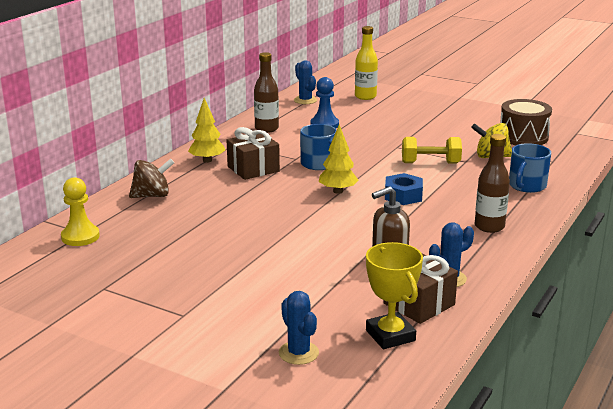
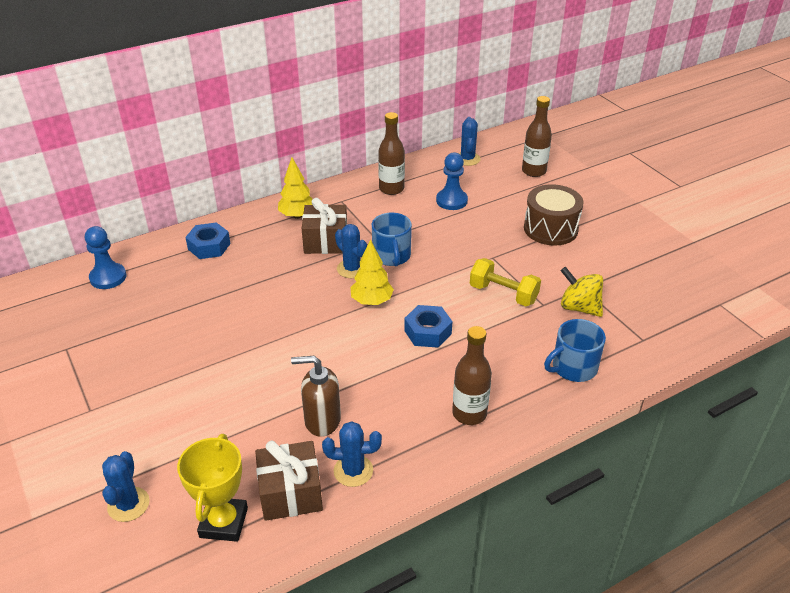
camera: 30 degrees right, 15 degrees up
yellow pawn [61,177,100,246] -> blue pawn [85,226,127,289]
brown spinning top [129,159,174,198] -> blue nut [185,222,230,259]
yellow bottle [355,26,378,100] -> brown bottle [522,96,552,177]
brown drum [501,99,552,145] -> brown drum moved to [524,184,584,246]
none -> blue cactus [335,224,367,278]

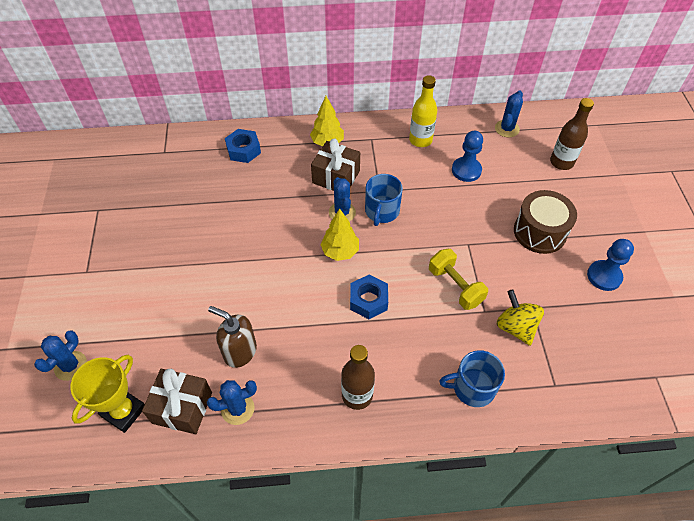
camera: 25 degrees right, 15 degrees up
blue pawn [85,226,127,289] -> blue pawn moved to [587,239,634,291]
blue cactus [322,421,382,487] -> blue cactus turned 45 degrees counterclockwise [207,380,257,425]
brown bottle [378,112,405,195] -> yellow bottle [409,75,437,147]

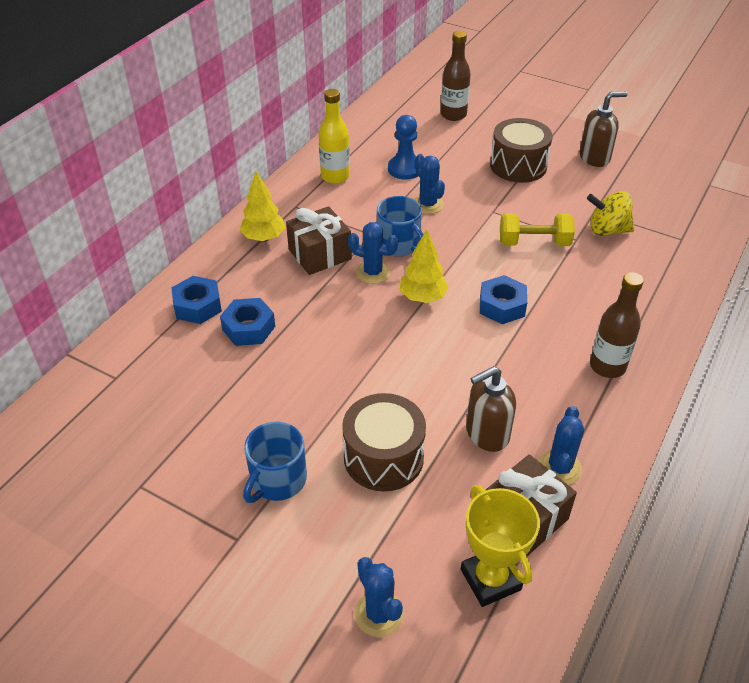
camera: 55 degrees left, 10 degrees down
blue mug [439,350,505,407] -> blue mug moved to [243,422,307,503]
blue cactus [495,90,523,137] -> blue cactus moved to [414,154,445,214]
blue pawn [587,239,634,291] -> brown soap dispenser [580,91,628,167]
none -> blue nut [220,298,275,346]
none -> brown drum [342,393,426,491]

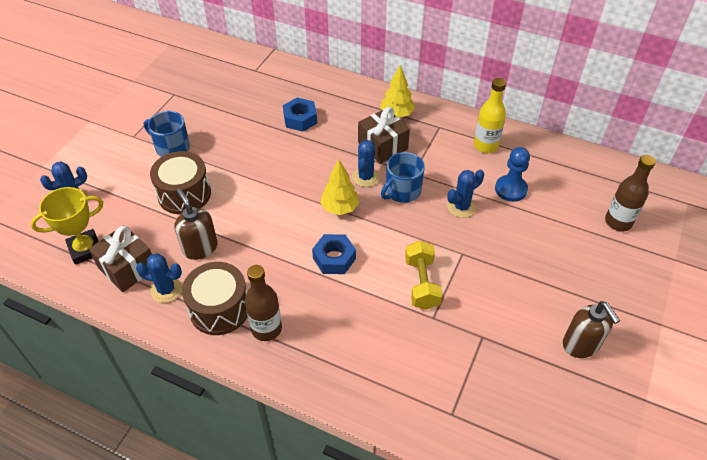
camera: 85 degrees right, 5 degrees up
blue nut [171,276,222,324] -> none
brown drum [490,118,553,183] -> brown drum moved to [182,262,248,335]
yellow spinning top [587,191,634,236] -> none

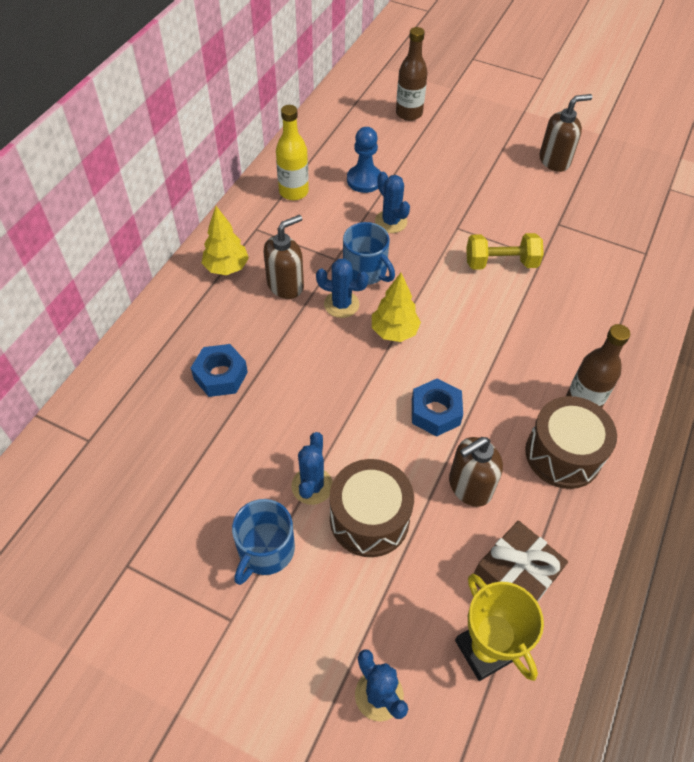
camera: 90 degrees left, 5 degrees up
blue cactus [136,253,182,303] -> blue cactus moved to [291,432,333,505]
blue nut [312,234,356,274] -> blue nut moved to [412,378,463,437]
brown gift [358,107,410,164] -> brown soap dispenser [263,215,304,299]

